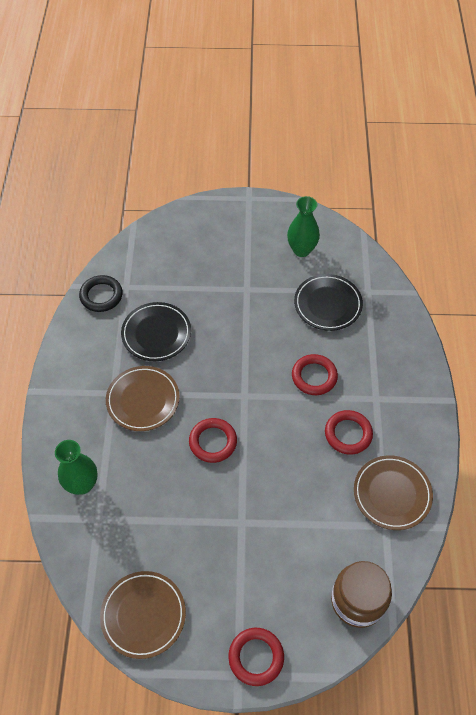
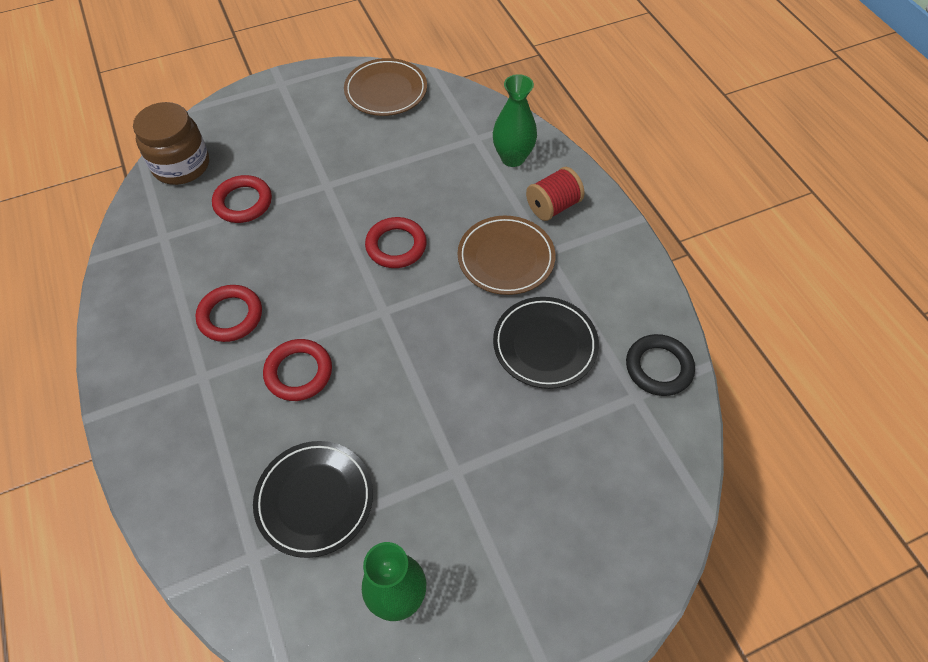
camera: 155 degrees right, 0 degrees up
red ring [228,628,284,686] -> red ring moved to [212,175,272,223]
brown plate [354,455,433,530] -> none
none -> red spool [526,167,584,221]

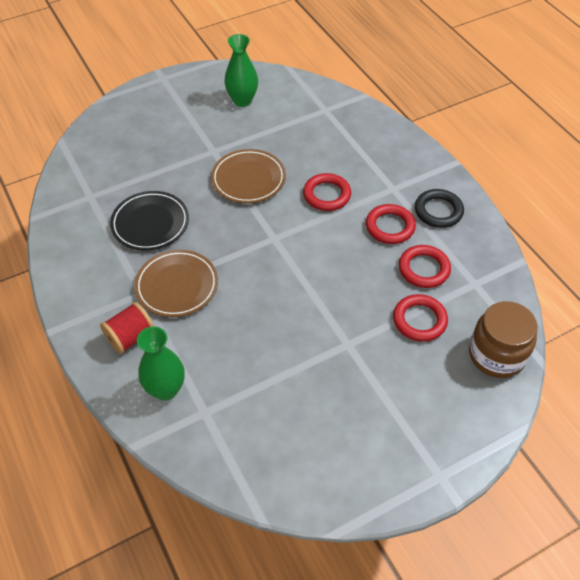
camera: 175 degrees right, 5 degrees down
black plate [253,441,373,558] -> none
brown plate [344,58,427,116] -> brown plate moved to [211,149,286,203]
red ring [365,217,427,268] -> red ring moved to [399,245,451,288]
black ring [626,334,695,396] -> black ring moved to [415,189,464,228]

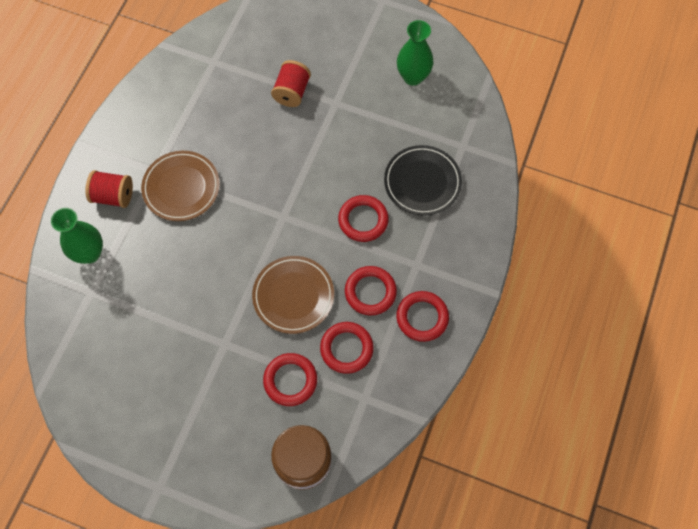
camera: 50 degrees right, 15 degrees up
black plate [110,191,189,250] -> black plate moved to [384,145,462,216]
brown plate [211,149,286,203] -> brown plate moved to [252,256,334,334]
black ring [415,189,464,228] -> red ring [396,291,449,342]
none -> red spool [271,60,311,107]

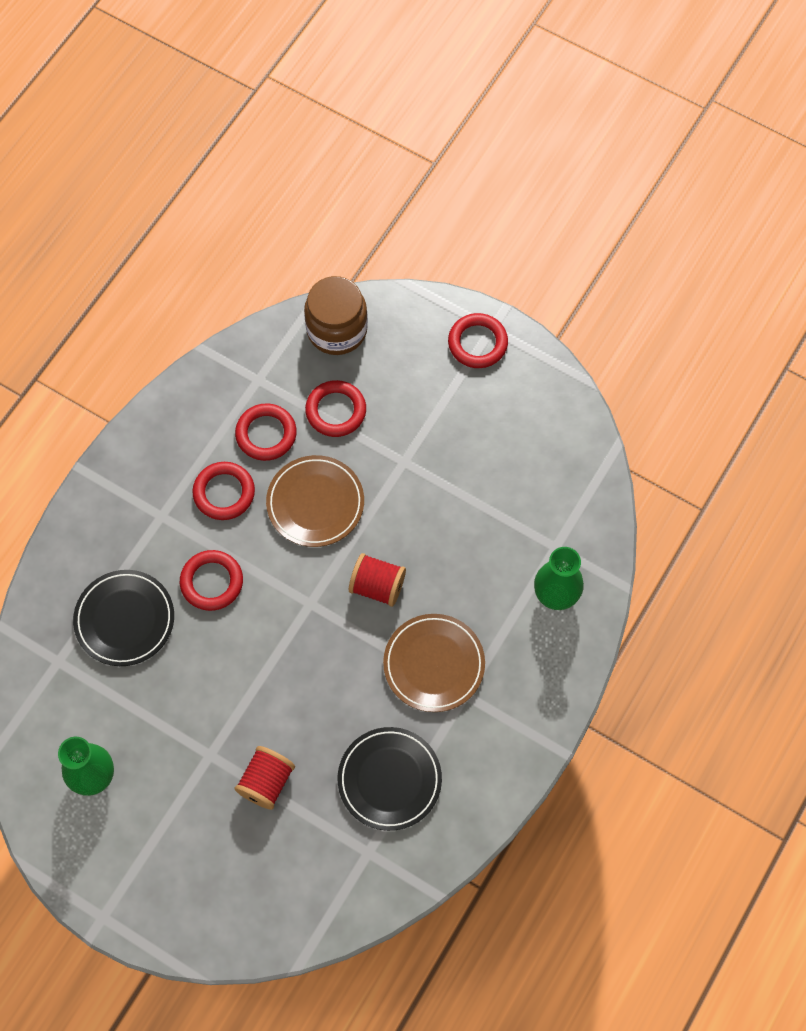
camera: 170 degrees left, 0 degrees up
red spool [85,170,133,208] -> red spool moved to [349,553,406,607]
red ring [396,291,449,342] -> red ring moved to [448,313,508,368]
none -> black plate [338,727,442,831]

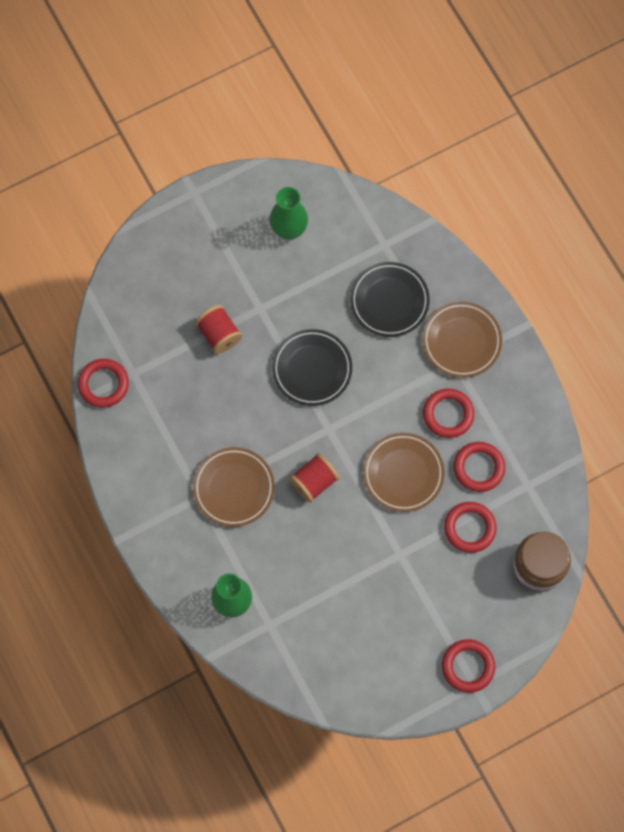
camera: 120 degrees right, 5 degrees up
red ring [180,550,243,611] -> red ring moved to [78,359,129,408]
black plate [338,727,442,831] -> black plate moved to [272,329,352,406]
none -> brown plate [422,302,502,378]

